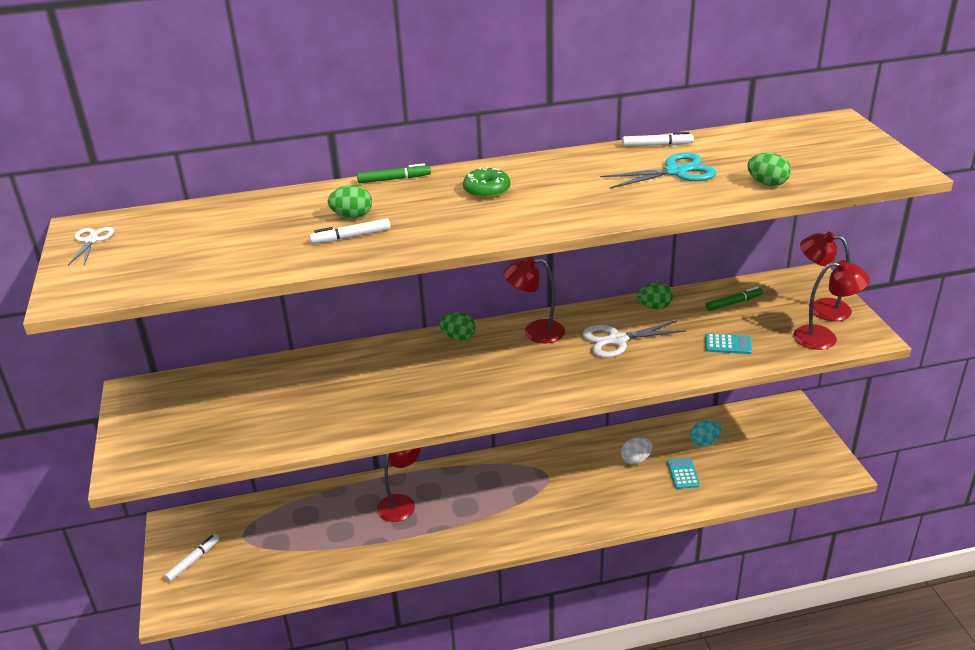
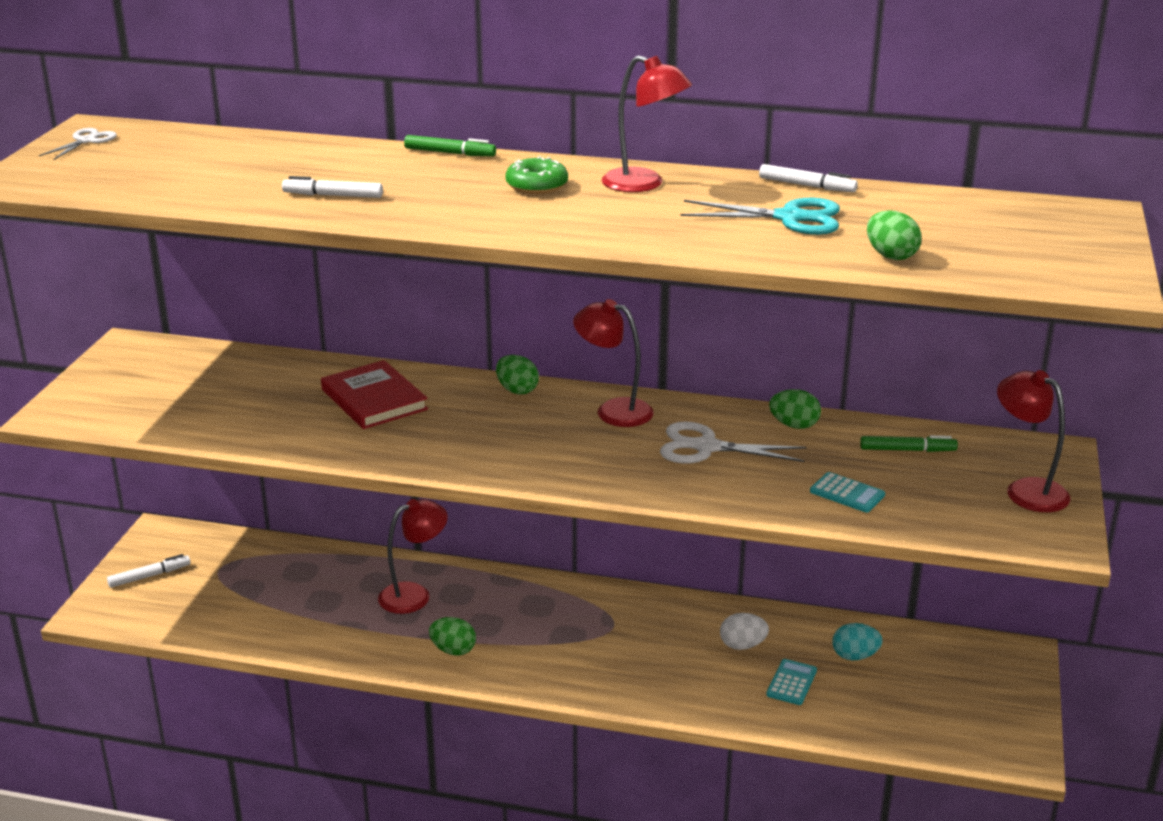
camera: 25 degrees right, 5 degrees down
green egg [328,185,372,218] -> green egg moved to [429,617,476,656]
red lamp [794,260,870,350] -> red lamp moved to [602,55,692,192]
none -> red book [321,360,428,429]

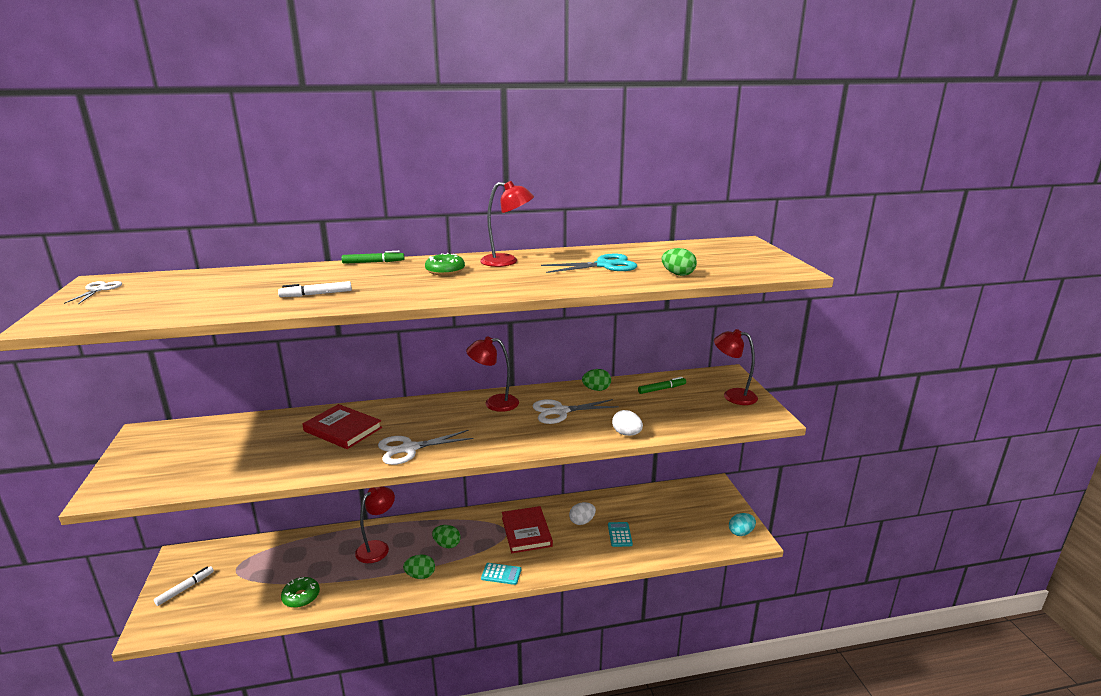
camera: 25 degrees left, 5 degrees down
green egg [496,355,539,394] -> green egg moved to [432,525,460,548]
white marker [759,164,858,192] -> none
turquoise calculator [810,472,885,513] -> turquoise calculator moved to [481,563,521,585]
turquoise egg [833,623,882,660] -> turquoise egg moved to [729,513,756,536]
none -> green donut [281,577,320,608]
none -> white scissors [378,430,474,465]
none -> red book [502,506,553,553]
none -> white egg [612,410,643,436]

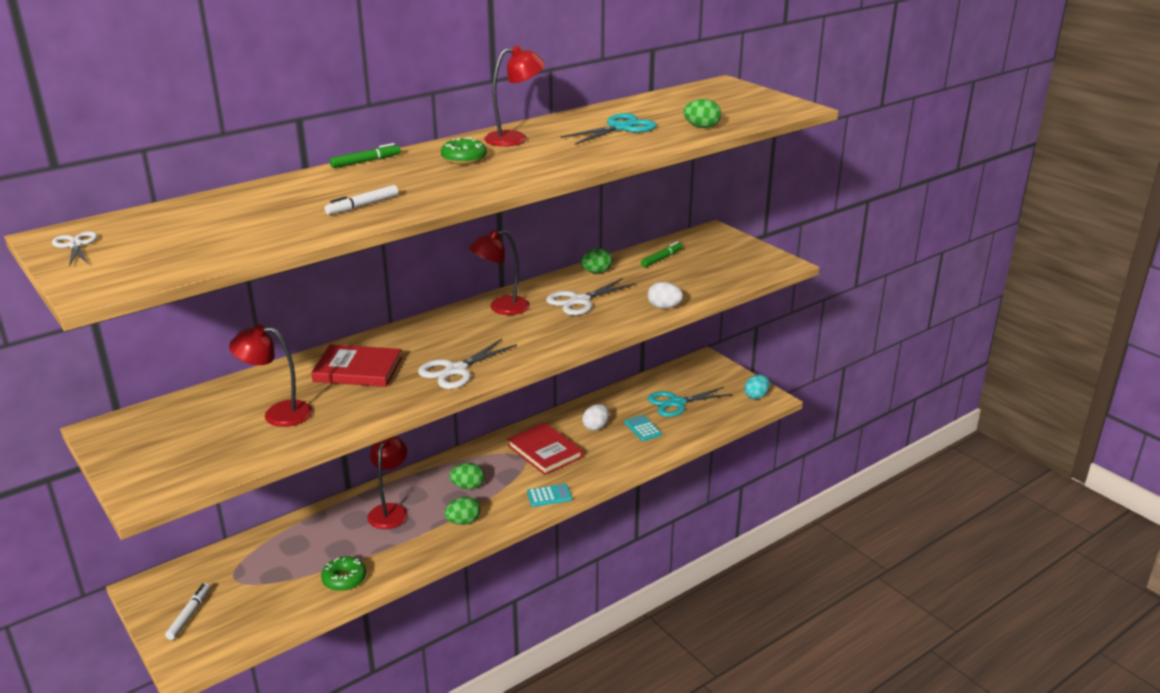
camera: 25 degrees left, 5 degrees up
red lamp [714,329,758,405] -> red lamp moved to [229,324,313,427]
none -> turquoise scissors [648,387,732,417]

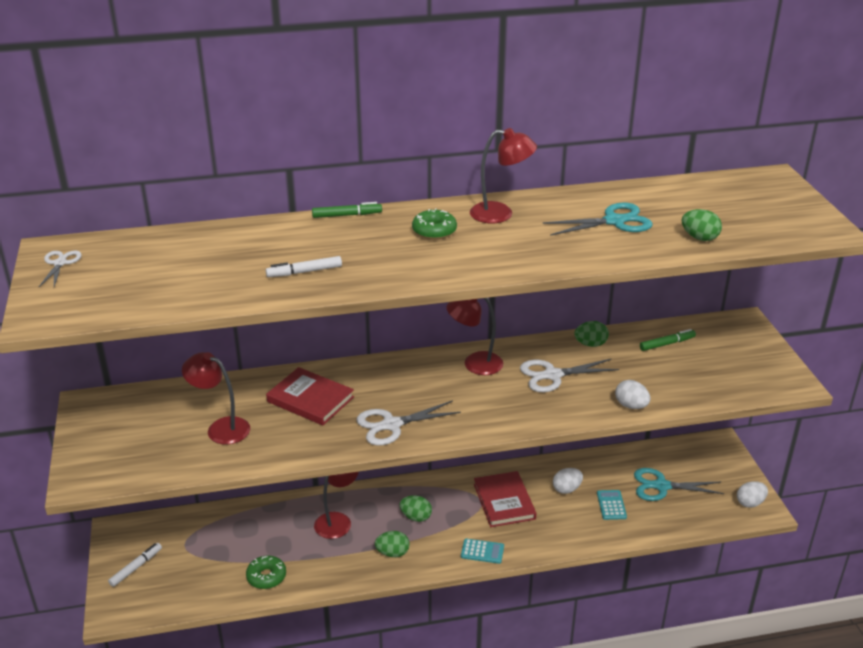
camera: 25 degrees right, 5 degrees up
turquoise egg [744,374,770,399] -> white egg [737,481,768,508]

